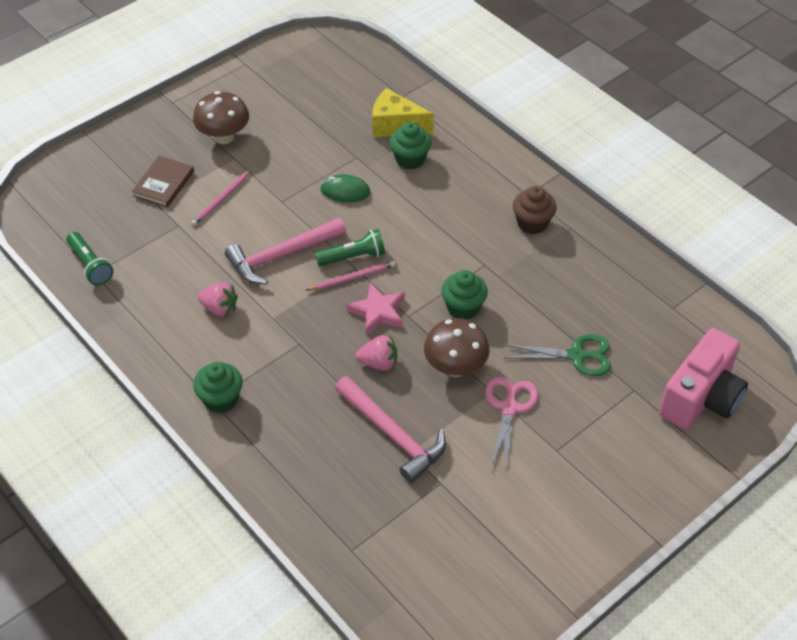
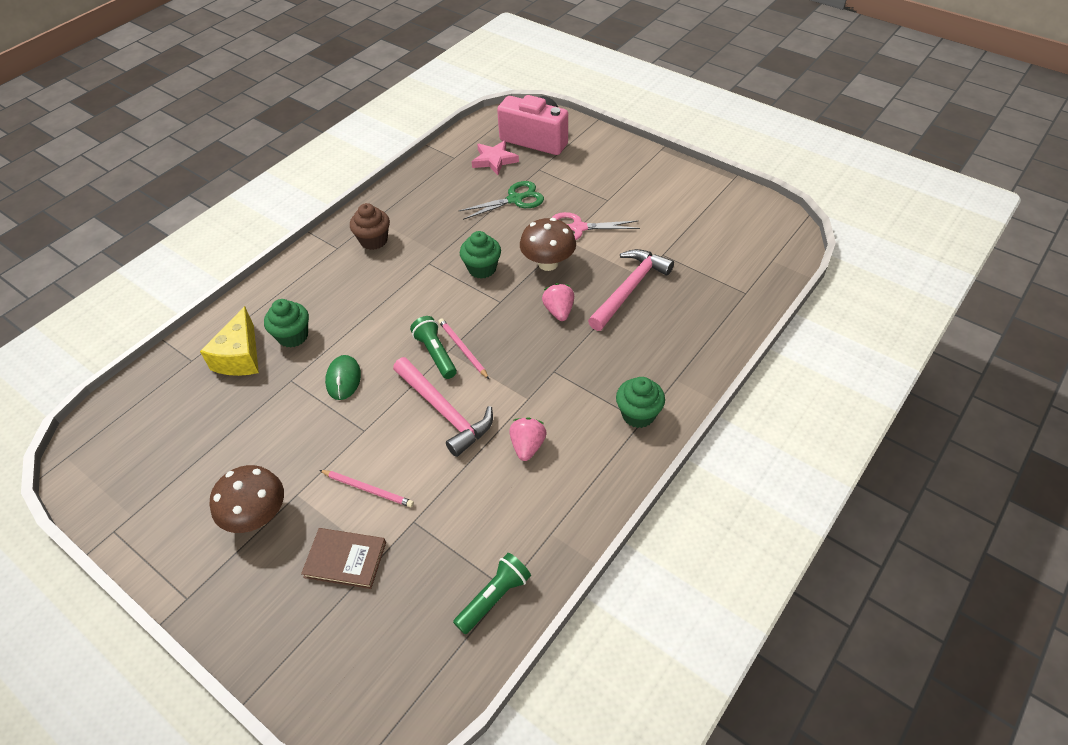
camera: 100 degrees left, 0 degrees up
pink star [346,283,405,335] -> pink star moved to [472,140,519,175]
green scissors [505,334,611,376] -> green scissors turned 75 degrees clockwise [458,181,544,220]

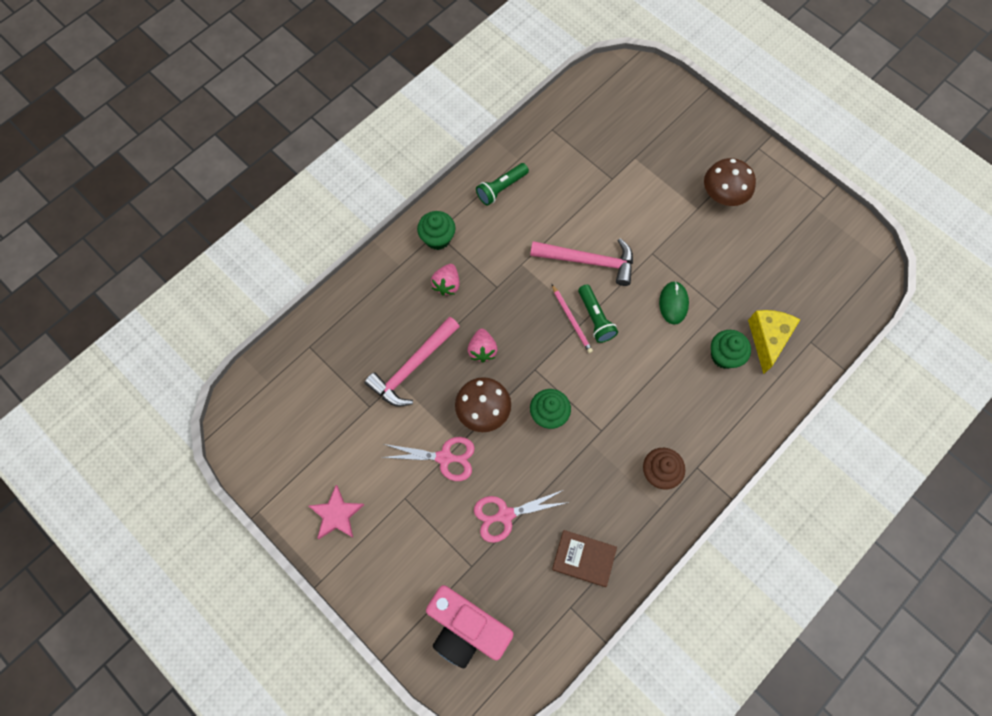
camera: 175 degrees left, 20 degrees up
brown book [301,528,386,589] -> brown book moved to [552,530,617,587]
pink pencil [319,470,414,507] -> none
pink hammer [393,357,493,457] -> pink hammer turned 135 degrees clockwise [530,238,633,286]
green flashlight [453,553,531,634] -> green flashlight moved to [476,163,529,206]
green scissors [458,181,544,220] -> pink scissors [474,490,569,543]
pink star [472,140,519,175] -> pink star moved to [309,485,364,539]
pink strawberry [509,417,547,461] -> pink strawberry moved to [431,264,460,296]

